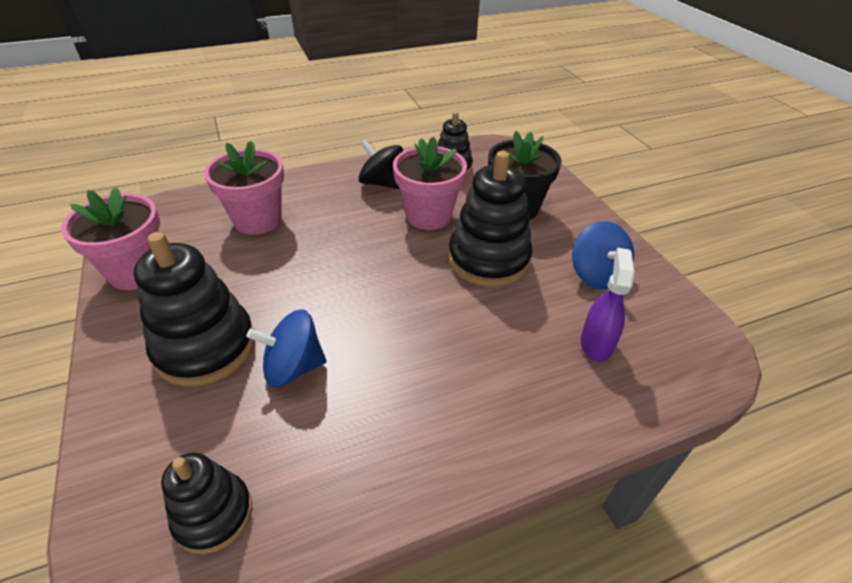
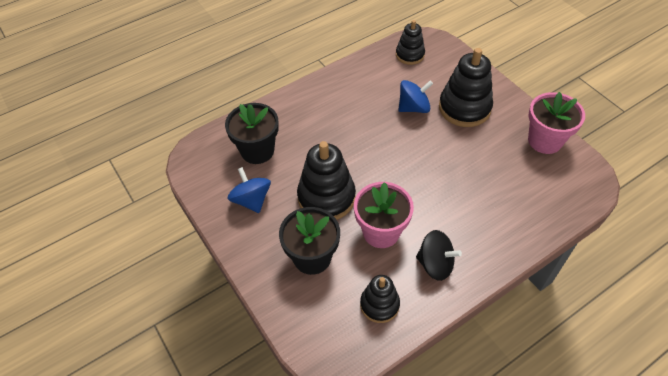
camera: 170 degrees right, 10 degrees up
pink flower pot [204,141,284,235] -> none
purple spray bottle [581,248,635,362] -> black flower pot [225,103,279,164]

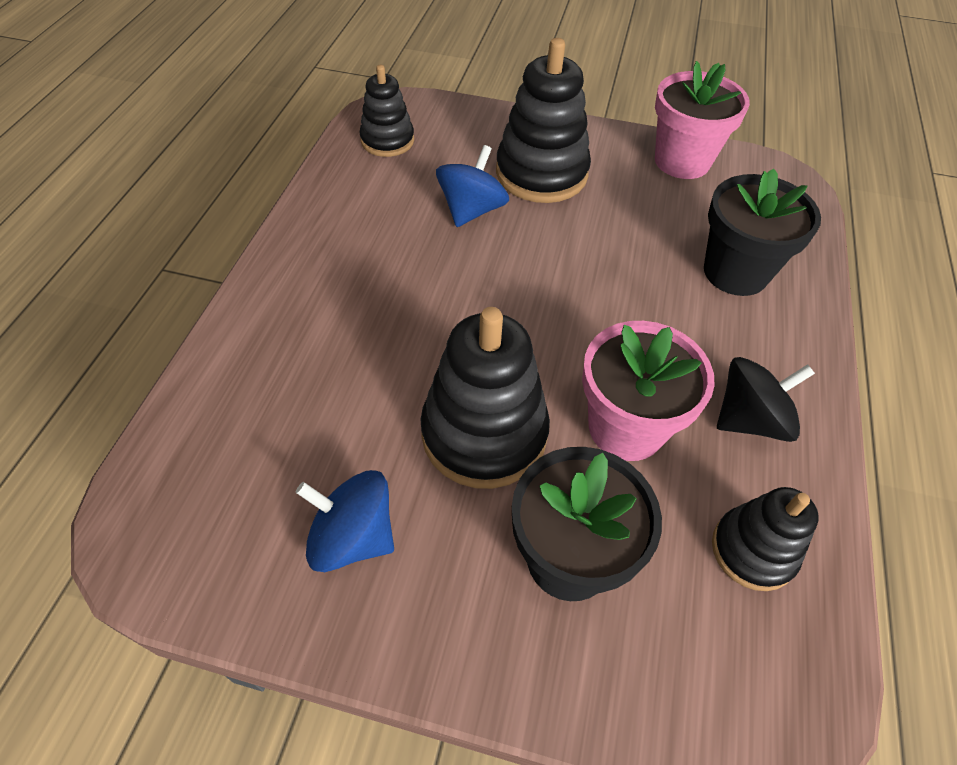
camera: 45 degrees left, 0 degrees up
black flower pot [225,103,279,164] -> black flower pot moved to [704,169,821,296]

